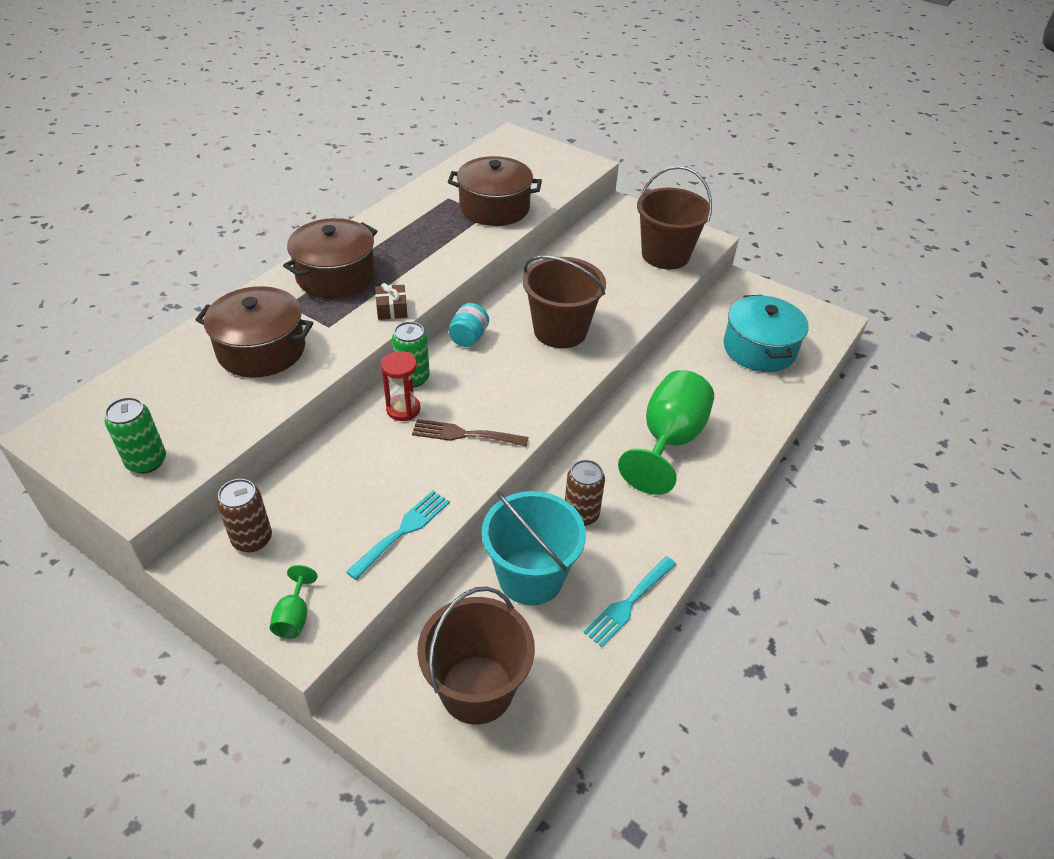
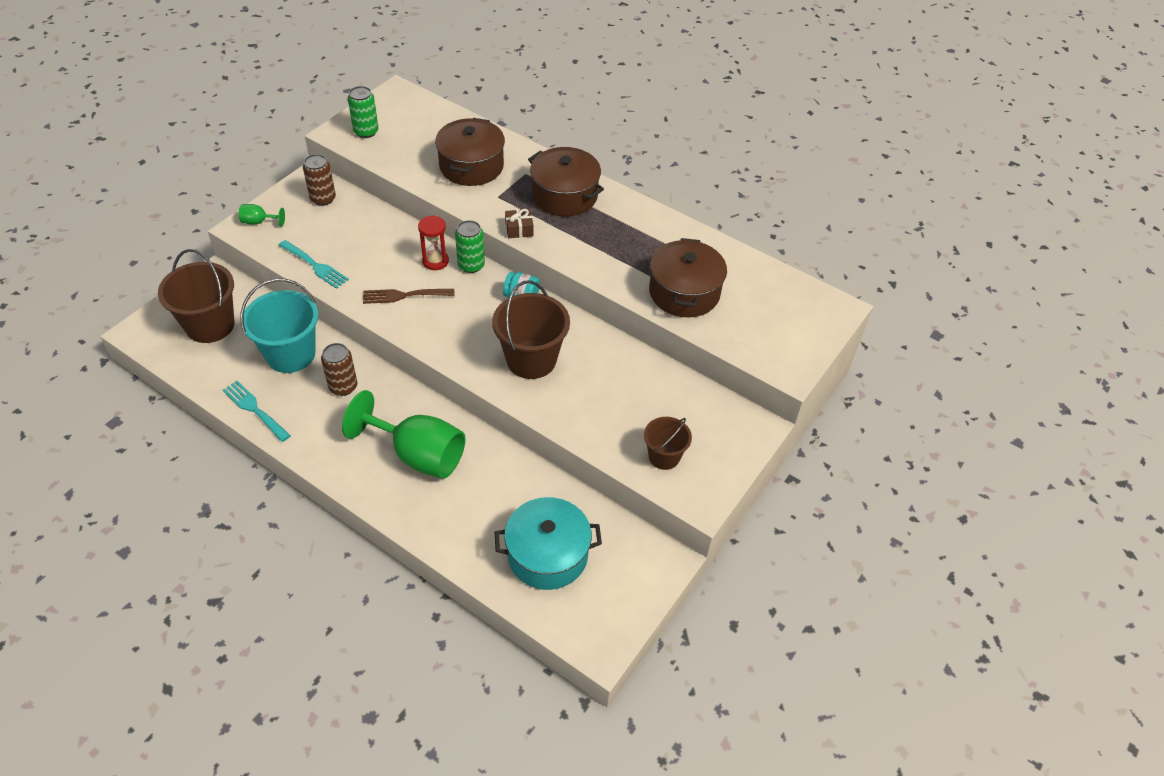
camera: 90 degrees right, 5 degrees up
brown fork [412,419,529,447] -> brown fork turned 105 degrees counterclockwise [363,289,454,304]
brown bucket [637,166,712,269] -> brown bucket [644,417,692,470], size x0.58

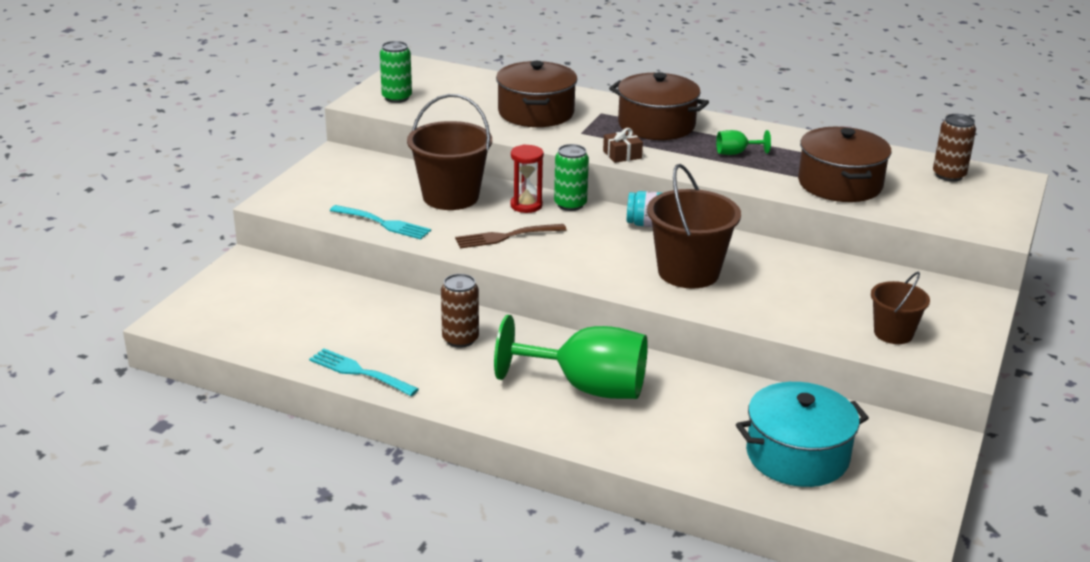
camera: 10 degrees left, 20 degrees down
brown bucket [158,249,234,343] -> brown bucket moved to [407,94,492,210]
green goblet [239,204,285,227] -> green goblet moved to [716,130,771,155]
turquoise bucket [240,278,318,373] -> none
brown can [303,154,336,206] -> brown can moved to [933,114,976,182]

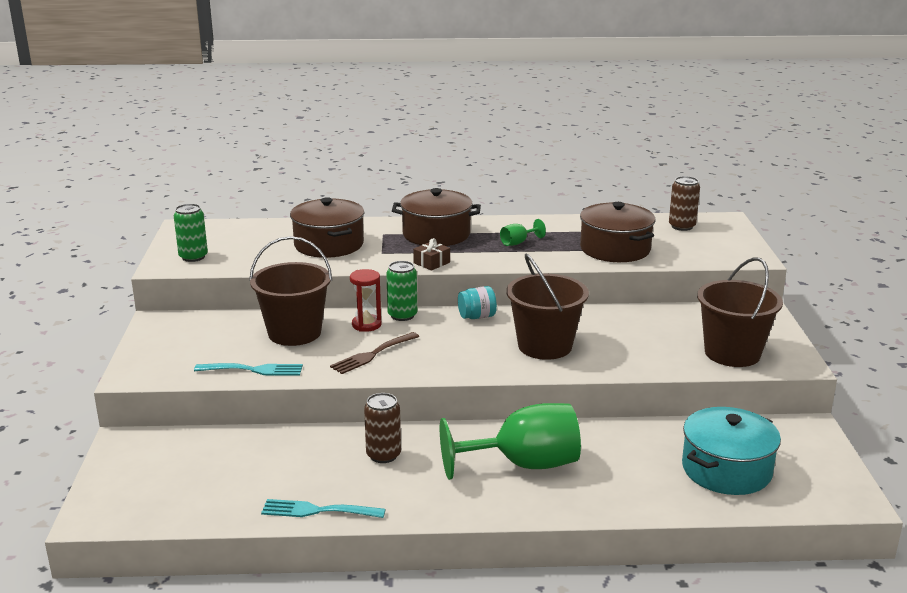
camera: 25 degrees left, 5 degrees down
brown bucket [871,272,930,344] -> brown bucket [697,257,783,367], size x1.71

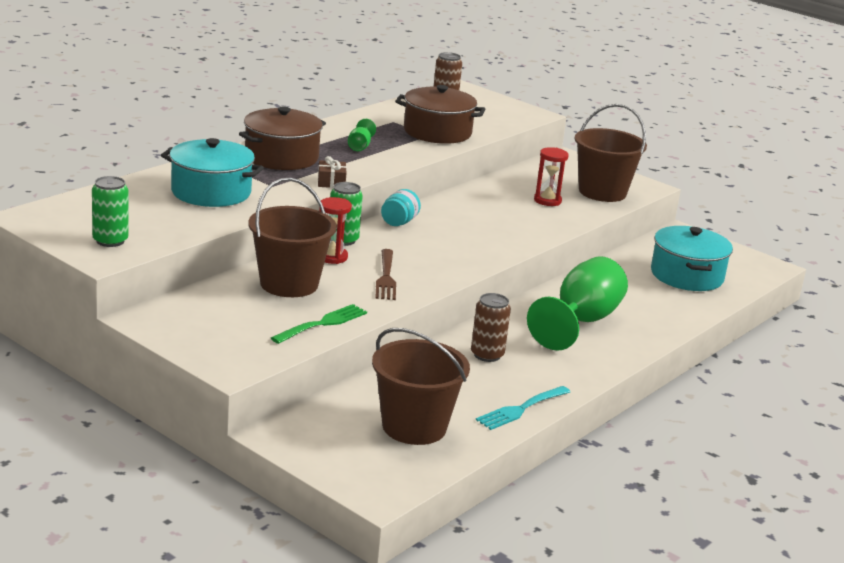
camera: 50 degrees left, 0 degrees up
turquoise fork [194,363,303,376] -> green fork [271,304,367,344]
brown pot [290,197,364,258] -> turquoise pot [161,138,264,207]
brown bucket [506,254,589,360] -> brown bucket moved to [372,328,470,445]
none -> red hourglass [534,147,569,206]

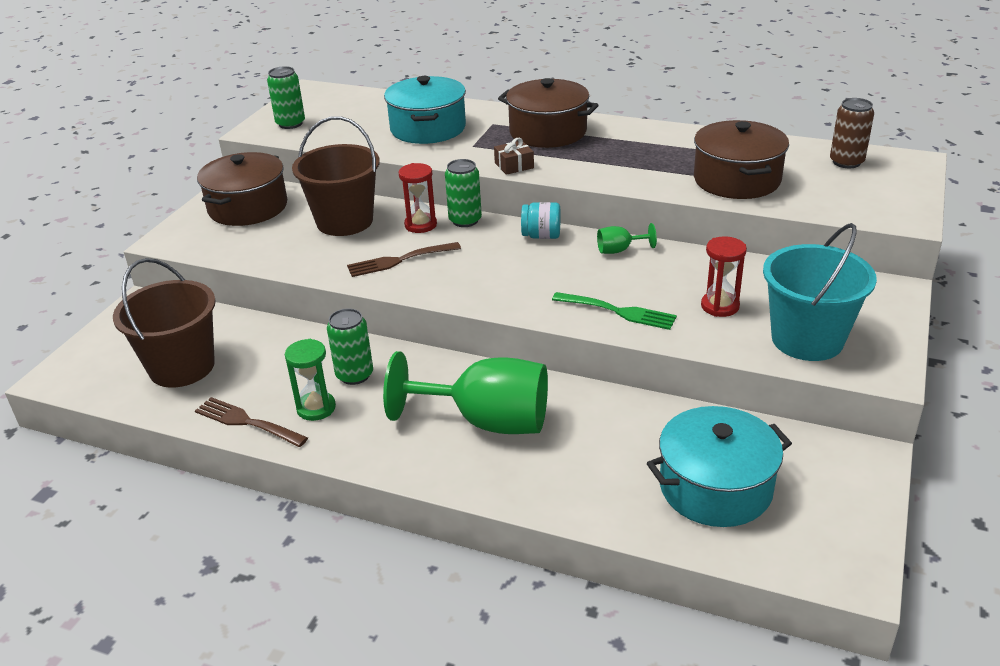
camera: 75 degrees right, 10 degrees up
green fork [271,304,367,344] -> green fork moved to [552,292,677,330]
green goblet [348,119,376,151] -> green goblet moved to [597,223,657,254]
brown can [471,293,511,362] -> green can [327,308,373,385]
turquoise fork [476,386,570,430] -> brown fork [195,397,308,447]
brown bucket [575,104,647,202] -> turquoise bucket [763,223,877,361]
none -> brown pot [197,152,287,226]
none -> green hourglass [285,339,336,421]

